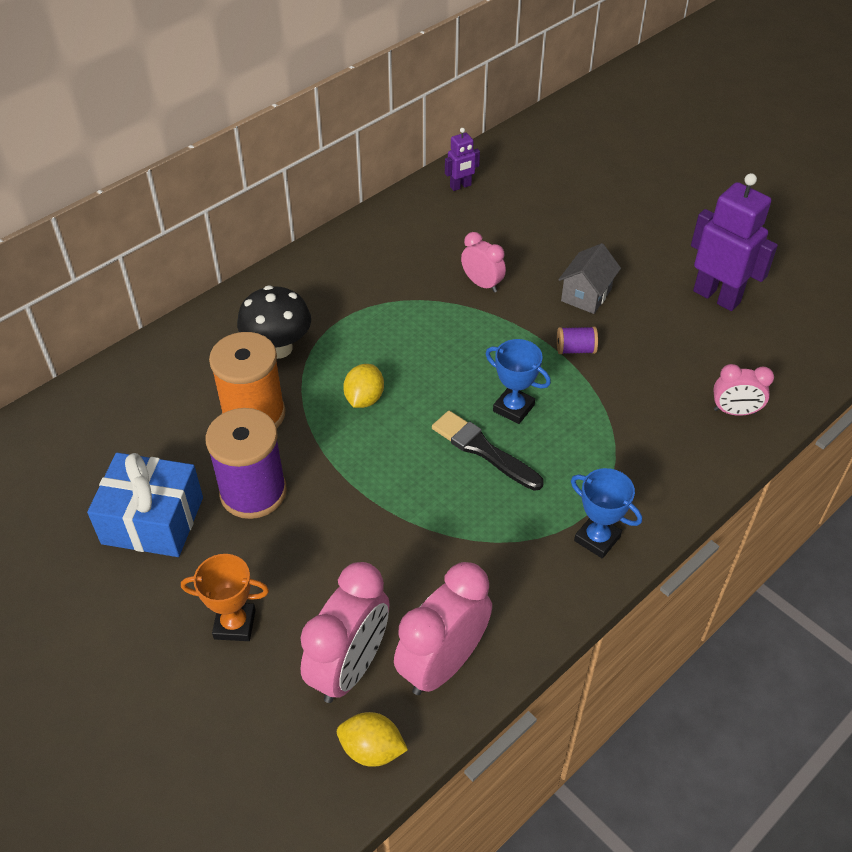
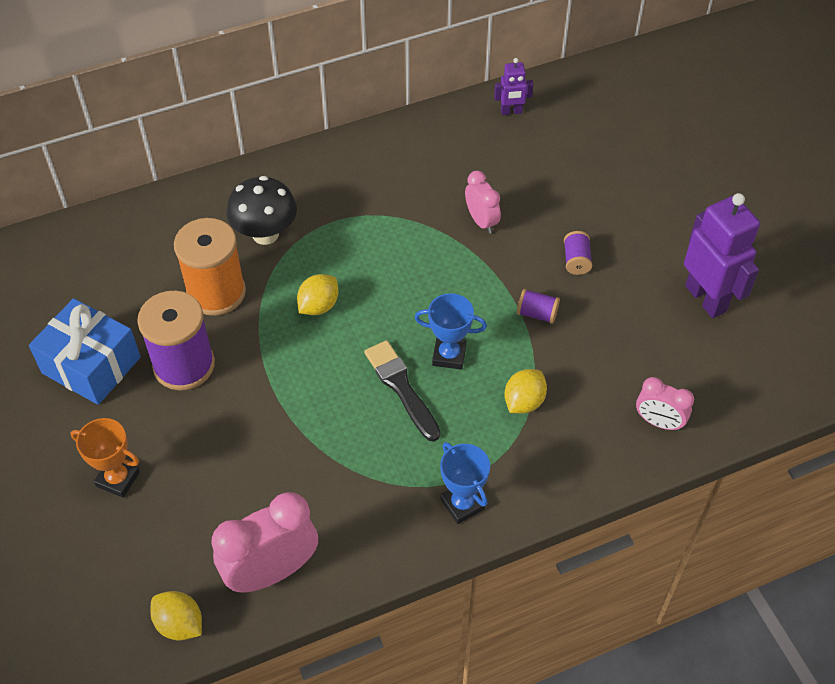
camera: 20 degrees right, 5 degrees up
pink clock [301,562,389,703] -> none
blue trophy [485,339,551,424] -> blue trophy turned 45 degrees counterclockwise [415,293,487,370]
grey house [558,243,621,314] -> purple spool [564,231,592,275]
none -> yellow lemon [504,369,547,413]

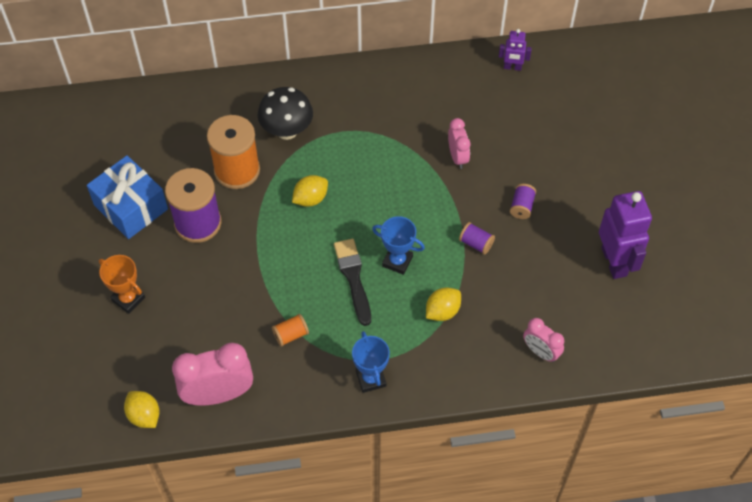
camera: 15 degrees right, 5 degrees up
none -> orange spool [272,314,309,347]

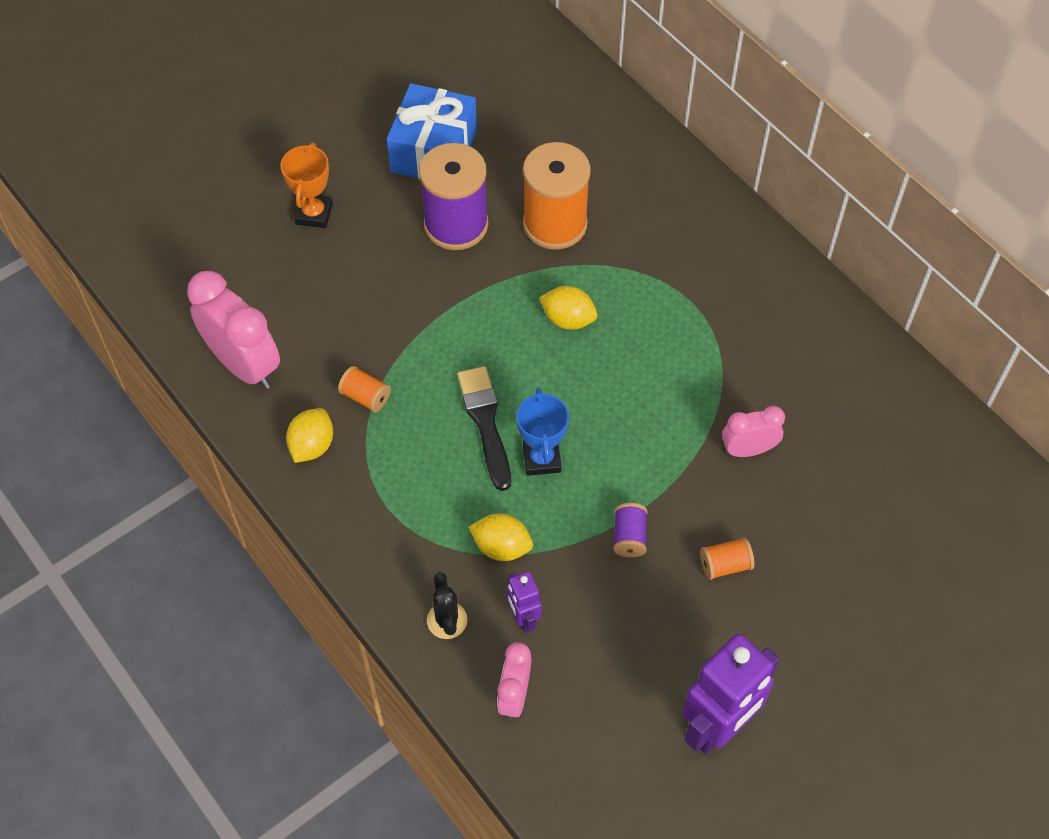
camera: 60 degrees right, 0 degrees up
yellow lemon [124,391,160,428] -> yellow lemon moved to [286,408,333,463]
black mushroom [258,87,313,140] -> none
black brush [334,239,371,326] -> black brush turned 60 degrees counterclockwise [457,366,511,491]
blue trophy [352,331,390,393] -> none
pink clock [448,118,470,169] -> pink clock turned 150 degrees counterclockwise [722,406,785,457]
purple robot [499,29,532,71] -> purple robot moved to [507,571,542,633]
purple spool [510,184,536,219] -> orange spool [700,537,754,580]
none -> black cactus [427,572,467,639]

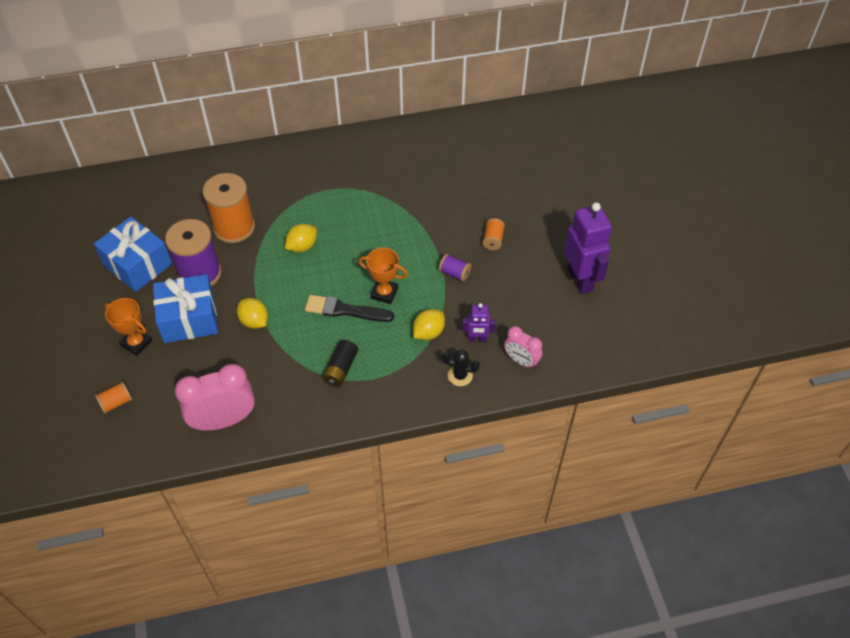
camera: 65 degrees left, 5 degrees down
yellow lemon [286,408,333,463] -> yellow lemon moved to [237,298,268,329]
orange spool [338,366,391,413] -> orange spool moved to [95,381,132,414]
blue trophy [517,388,569,476] -> orange trophy [359,248,408,304]
pink clock [722,406,785,457] -> none
none -> blue gift [153,274,218,343]
none -> black battery [322,340,358,387]

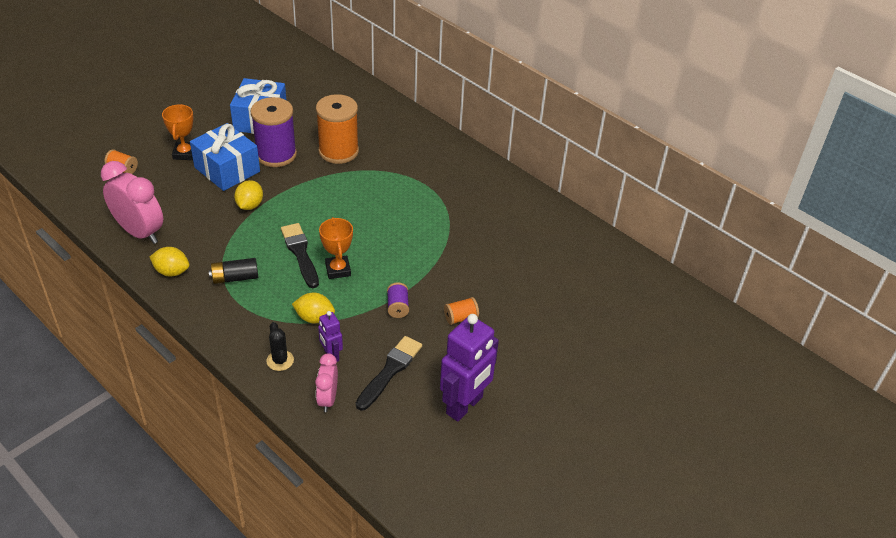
camera: 55 degrees right, 10 degrees down
yellow lemon [285,224,317,252] -> yellow lemon moved to [150,247,190,276]
none -> black brush [356,336,422,411]

